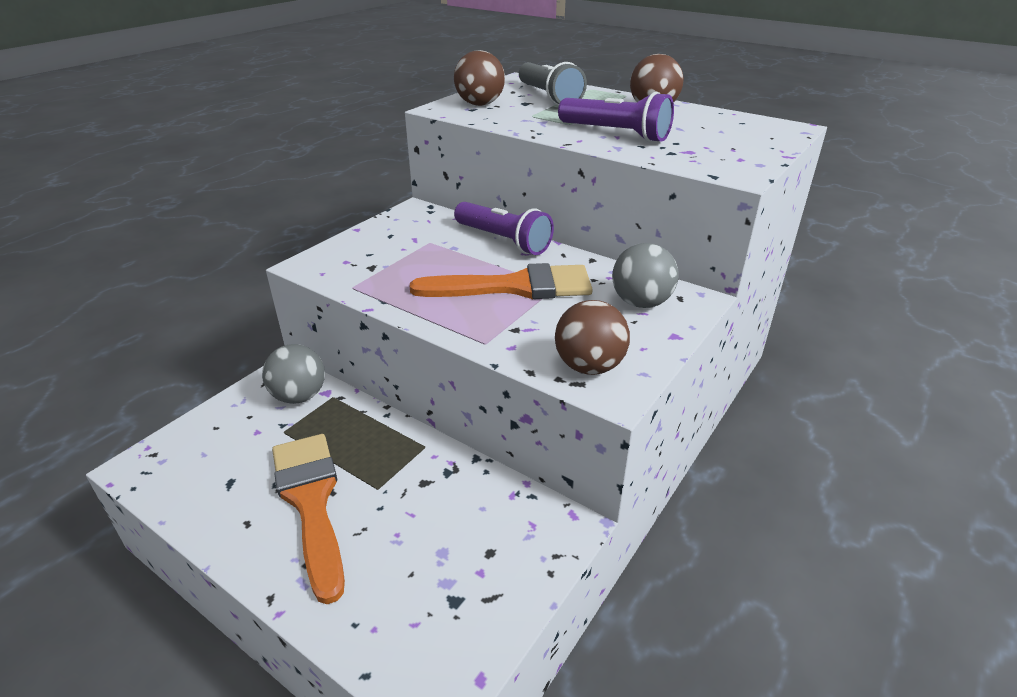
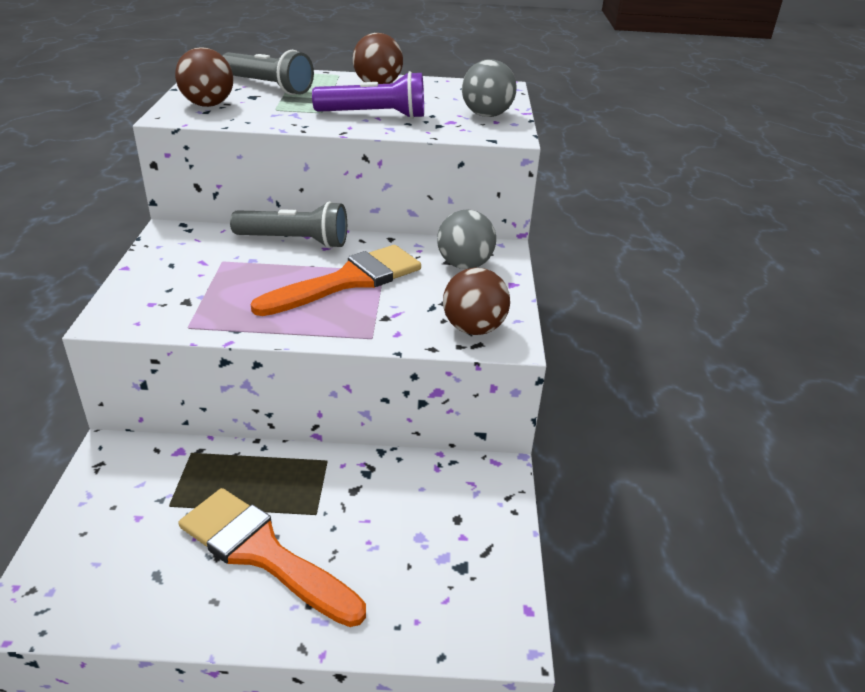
camera: 35 degrees left, 0 degrees up
grey ball [262,344,325,404] -> grey ball moved to [462,59,517,117]
purple flashlight [454,202,554,255] -> grey flashlight [230,201,347,248]

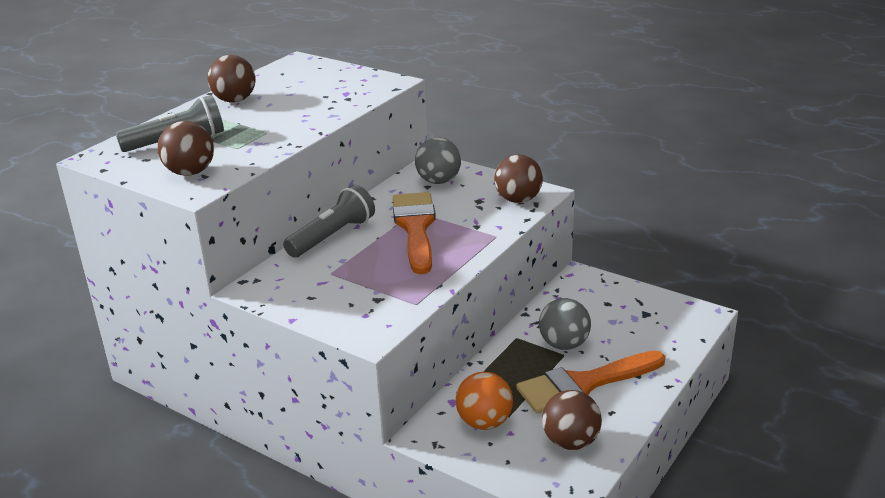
camera: 55 degrees left, 5 degrees down
purple flashlight [312,71,424,119] -> none
grey ball [462,59,517,117] -> grey ball moved to [539,298,591,350]
none -> orange ball [456,372,513,430]
none -> brown ball [542,390,602,450]

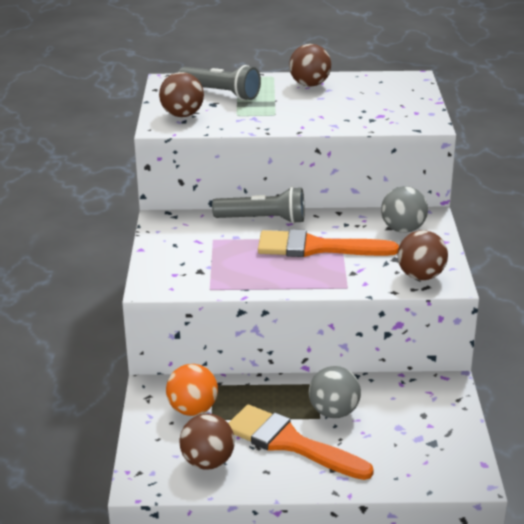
camera: 55 degrees right, 0 degrees up
orange brush [393,192,436,274] -> orange brush turned 135 degrees counterclockwise [258,229,399,257]

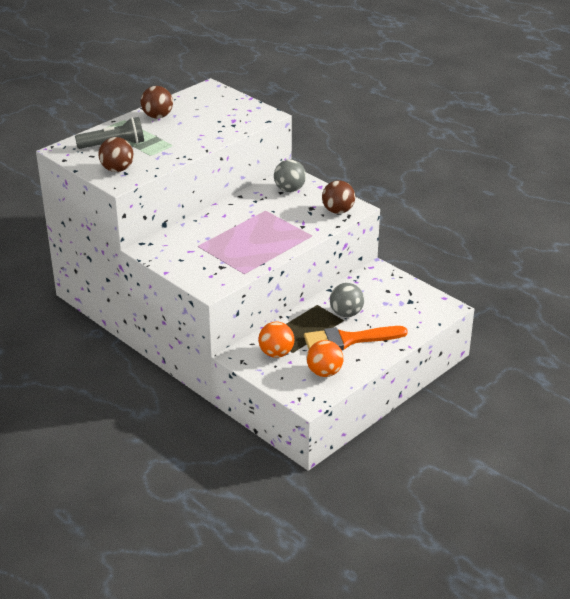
camera: 45 degrees left, 5 degrees up
brown ball [179,414,235,470] -> orange ball [307,340,343,377]
grey flashlight [212,187,304,224] -> none
orange brush [258,229,399,257] -> none

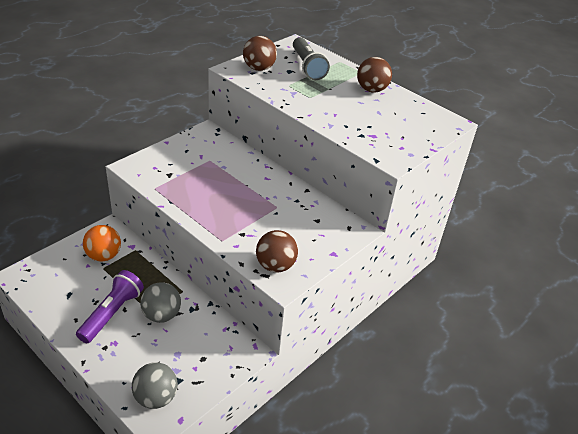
camera: 85 degrees right, 5 degrees up
grey ball [274,160,306,192] -> grey ball moved to [132,362,178,409]
orange brush [304,326,408,350] -> purple flashlight [76,270,144,343]
orange ball [307,340,343,377] -> none

